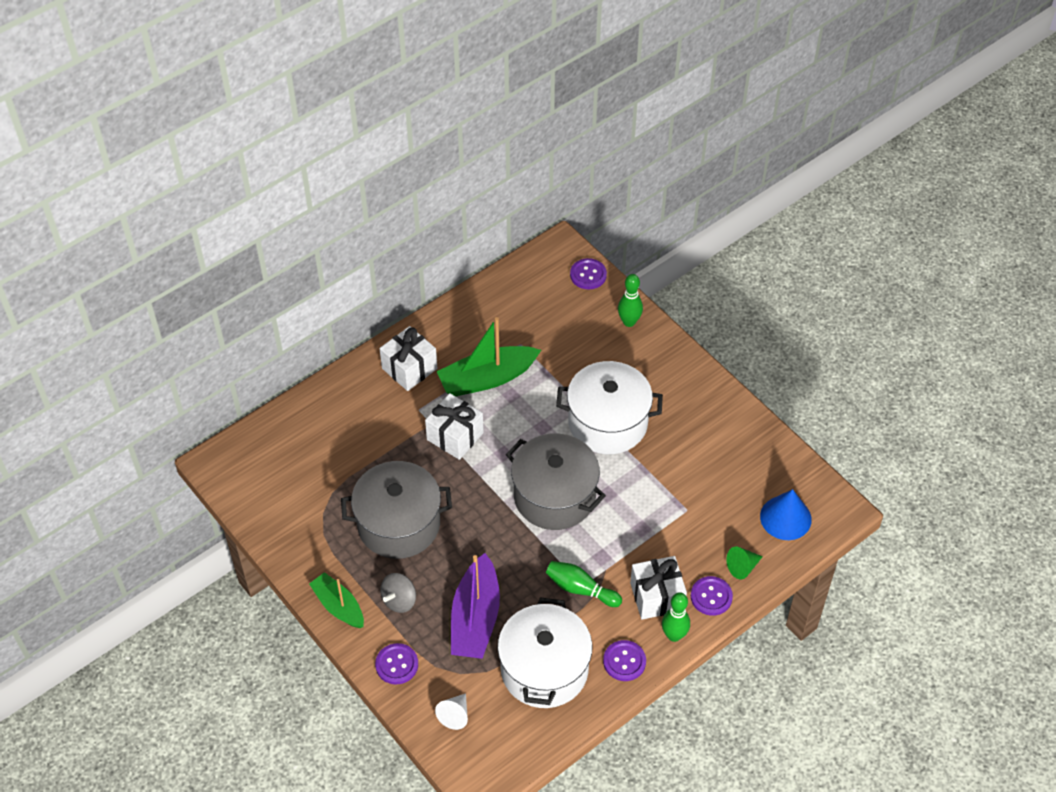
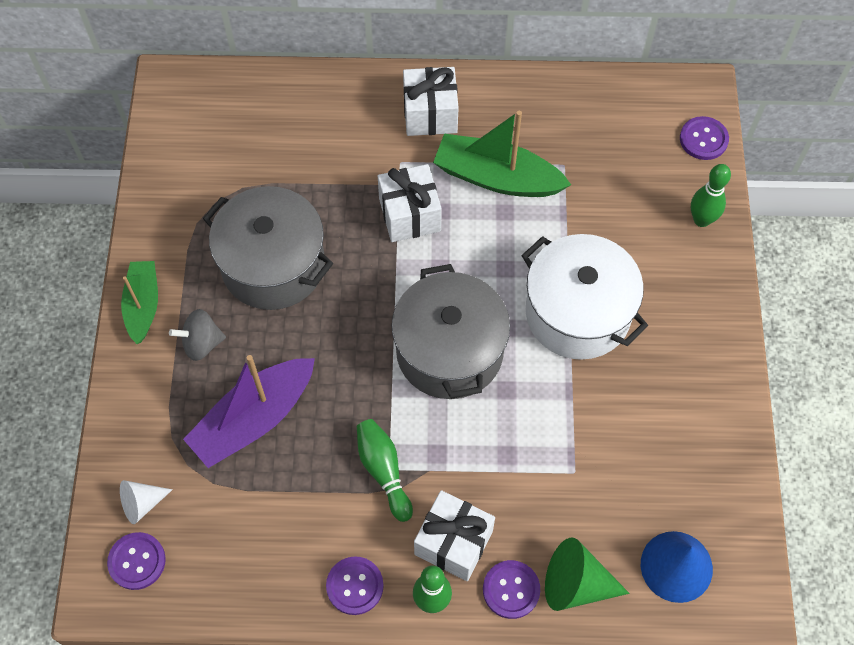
camera: 40 degrees right, 10 degrees up
purple button [375,643,418,684] -> purple button moved to [107,532,166,590]
white pot [498,597,592,708] -> none
green cone [726,547,763,579] -> green cone [545,538,629,611], size x1.58

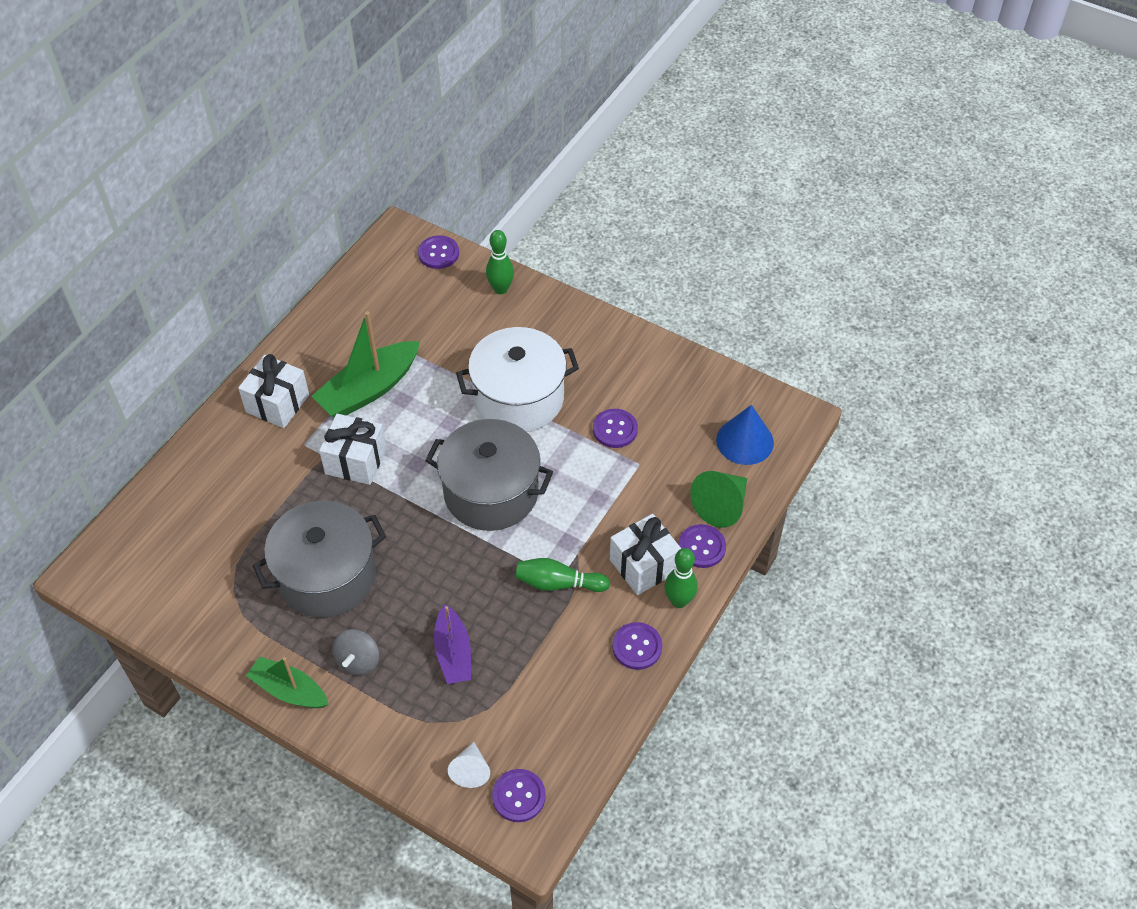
camera: 60 degrees left, 10 degrees down
purple boat [183,355,315,468] -> purple boat [434,604,471,684], size x0.64
none -> purple button [593,409,638,448]

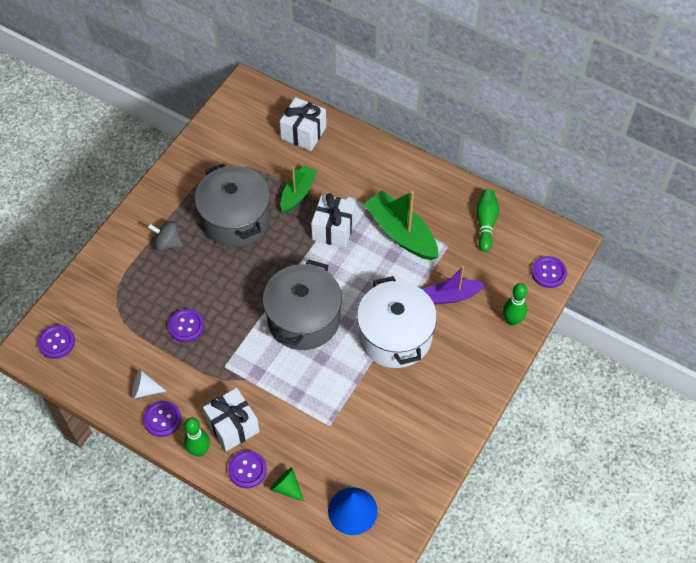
camera: 90 degrees right, 5 degrees up
white gift [238,354,309,428] -> white gift moved to [280,97,326,151]
green boat [246,657,329,708] -> green boat moved to [281,165,317,213]
purple boat [434,604,471,684] -> purple boat moved to [423,266,486,304]
white cone [448,742,490,788] -> white cone moved to [132,370,166,399]
green bowling pin [515,558,610,592] -> green bowling pin moved to [476,189,499,252]
purple button [593,409,638,448] -> purple button moved to [168,309,204,342]
green cone [690,471,747,528] -> green cone [270,467,304,502], size x0.63

